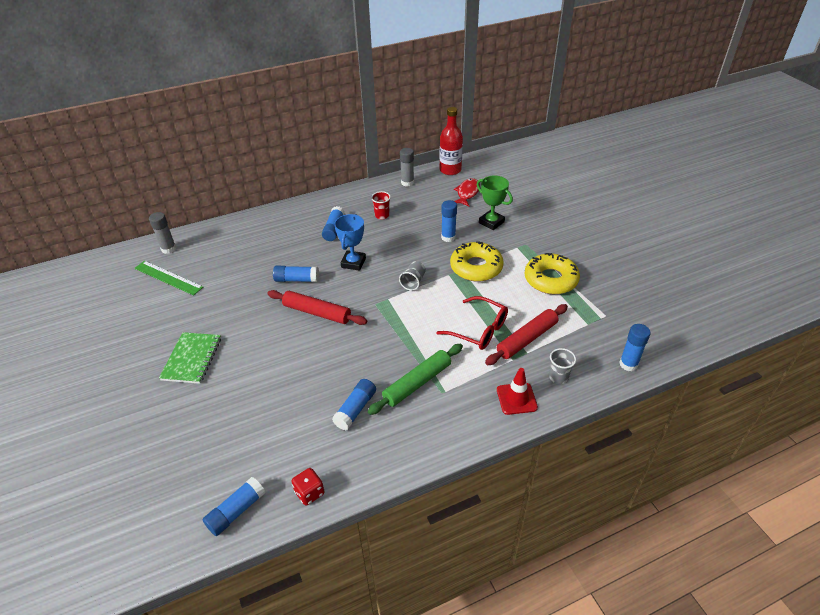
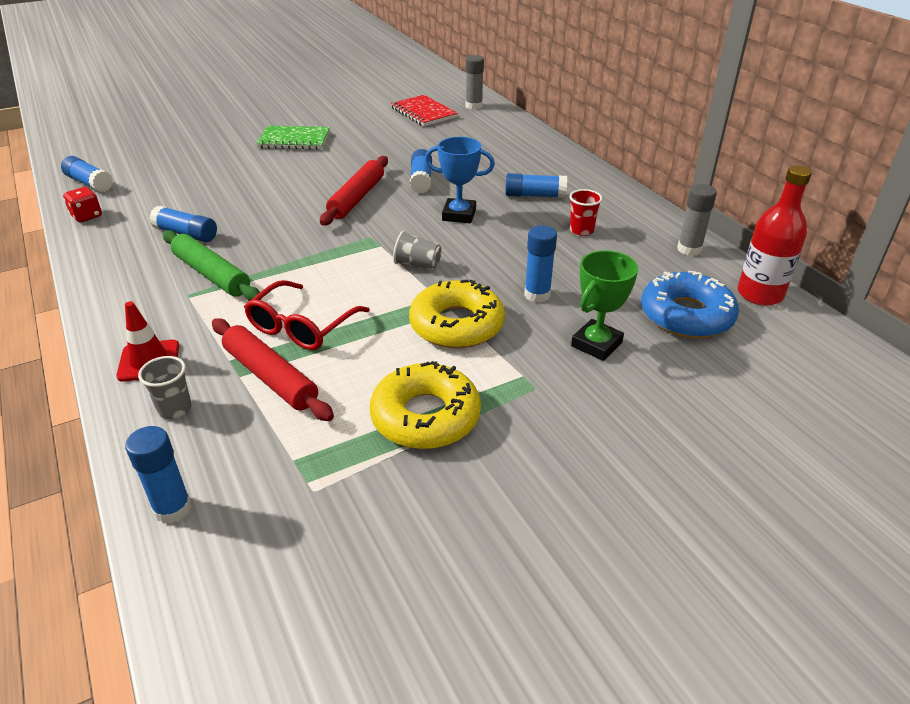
camera: 85 degrees right, 5 degrees down
green ruler [134,261,203,296] -> red notebook [390,95,458,126]
red fish [454,178,480,207] -> blue donut [641,271,739,338]

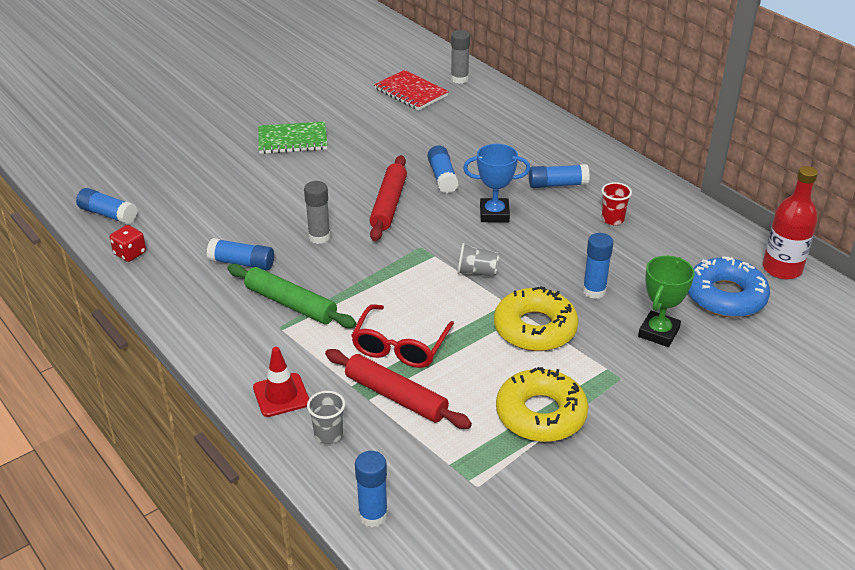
camera: 10 degrees left, 0 degrees up
grey glue stick [677,184,717,256] -> grey glue stick moved to [304,181,330,244]

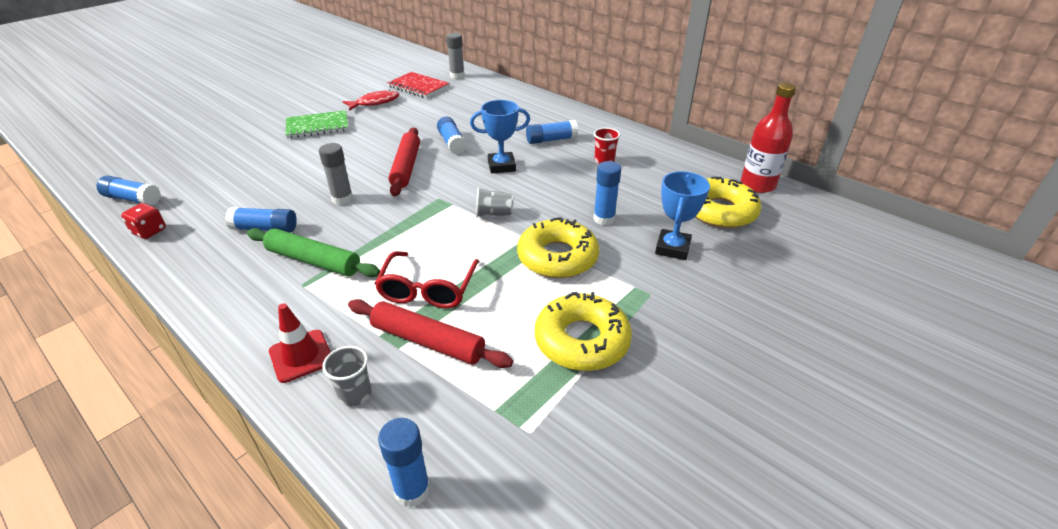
camera: 10 degrees left, 0 degrees up
green trophy [638,256,695,347] -> blue trophy [655,171,710,260]
blue donut [688,257,770,318] -> yellow donut [695,177,761,228]
none -> red fish [343,90,399,111]

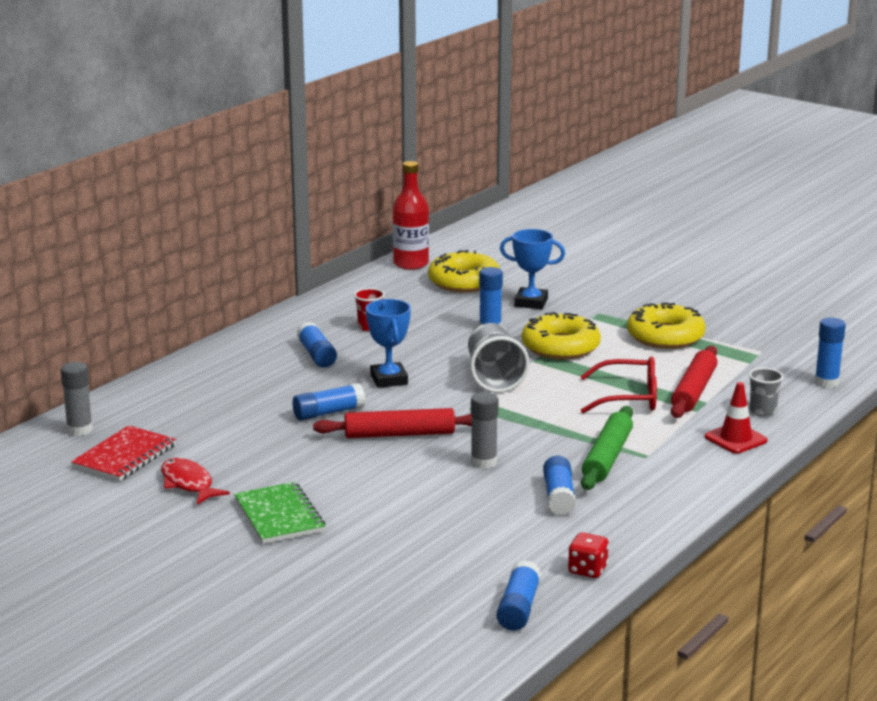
camera: 95 degrees left, 15 degrees down
grey cup [476,187,513,217] -> grey cup [468,323,529,393], size x1.78

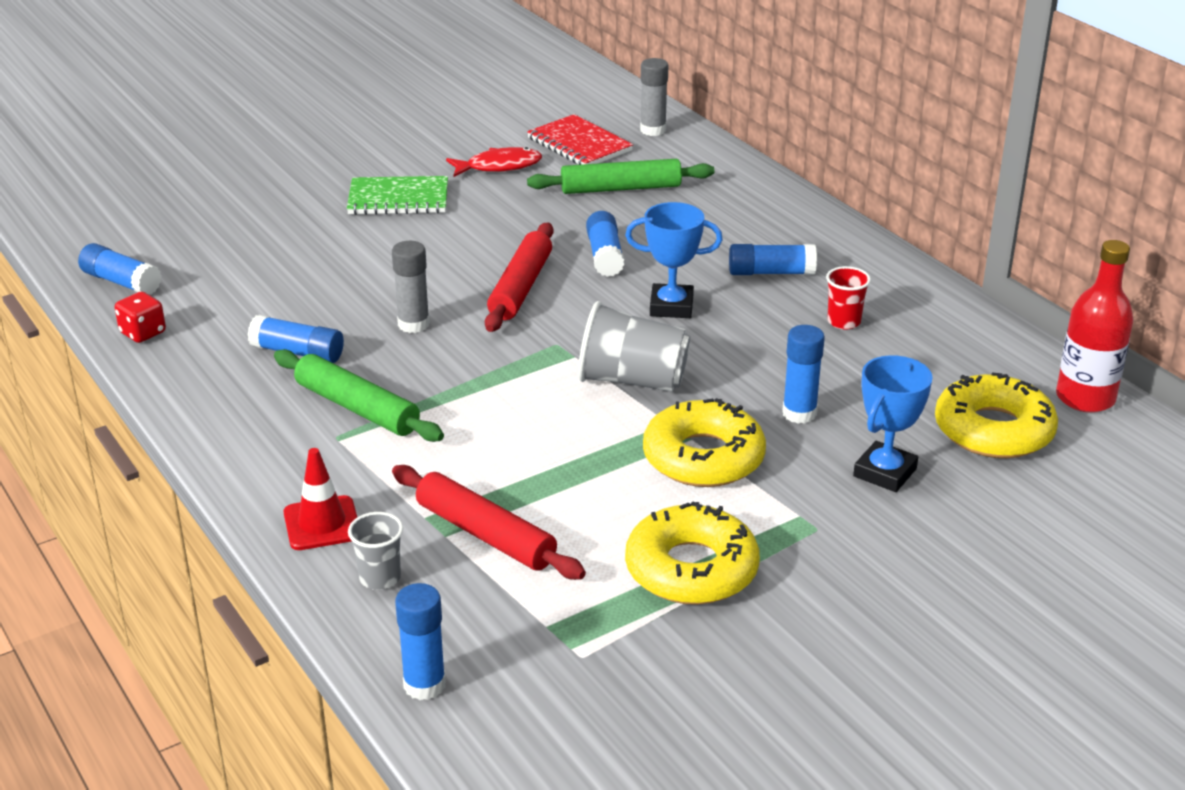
camera: 110 degrees right, 10 degrees up
red glasses [580,357,657,413] -> none
none -> green rolling pin [527,159,714,194]

